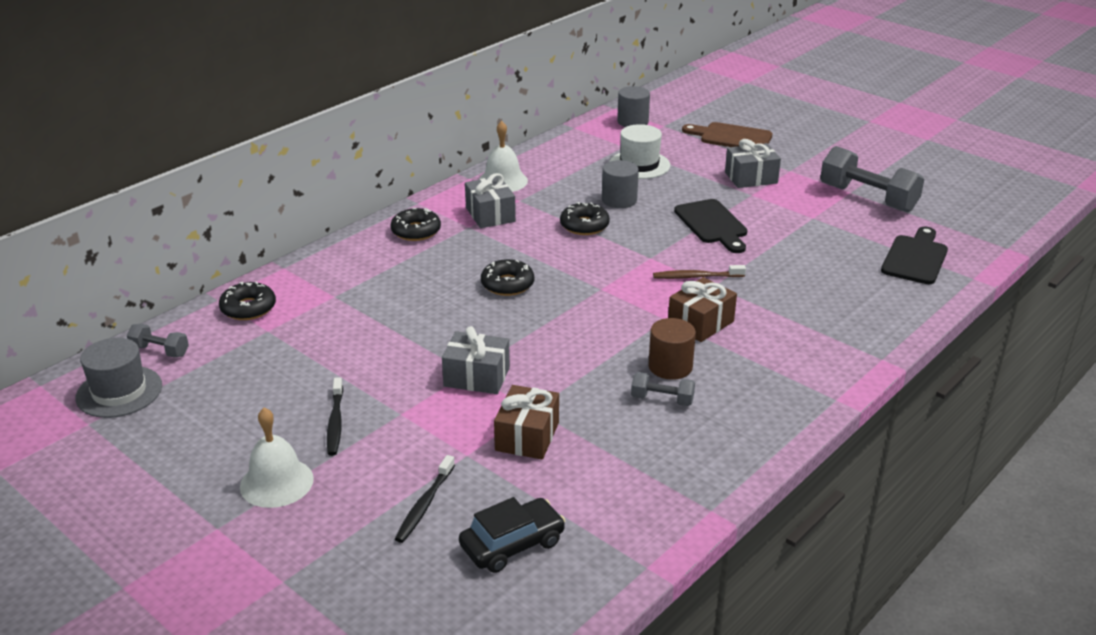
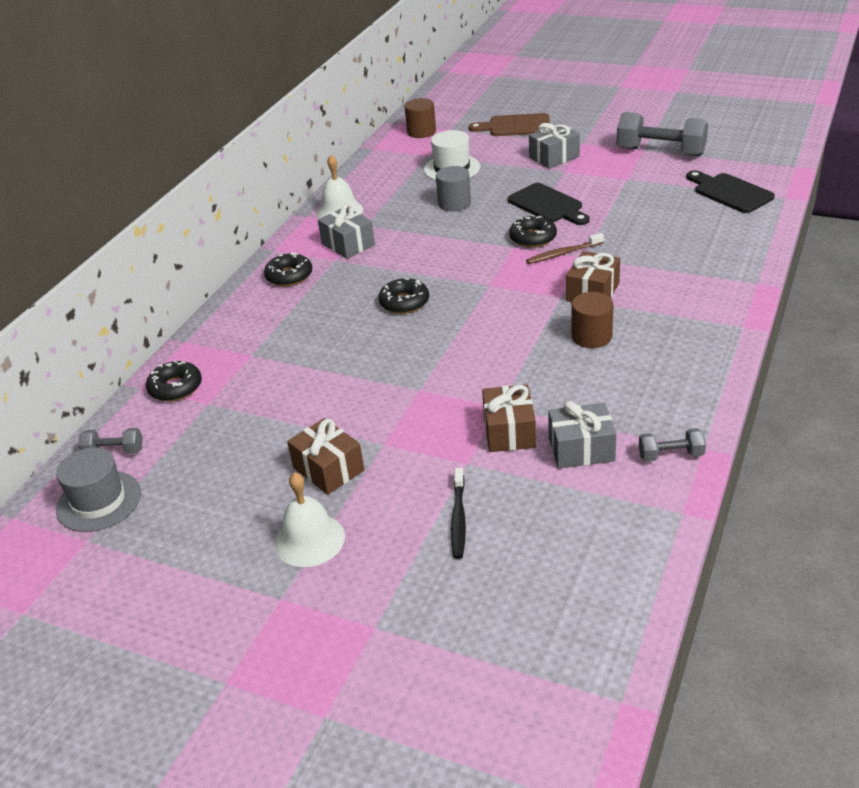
camera: 15 degrees left, 5 degrees up
black toothbrush [327,377,343,456] -> brown gift [287,418,364,495]
grey gift [442,326,510,394] -> grey gift moved to [548,401,617,469]
black car [459,497,566,573] -> none
black donut [560,202,610,235] -> black donut moved to [509,215,557,248]
grey cylinder [617,86,650,127] -> brown cylinder [405,98,436,138]
grey dumbbell [631,372,695,406] -> grey dumbbell moved to [639,428,706,462]
black cutting board [881,227,948,284] -> black cutting board turned 45 degrees counterclockwise [686,170,775,213]

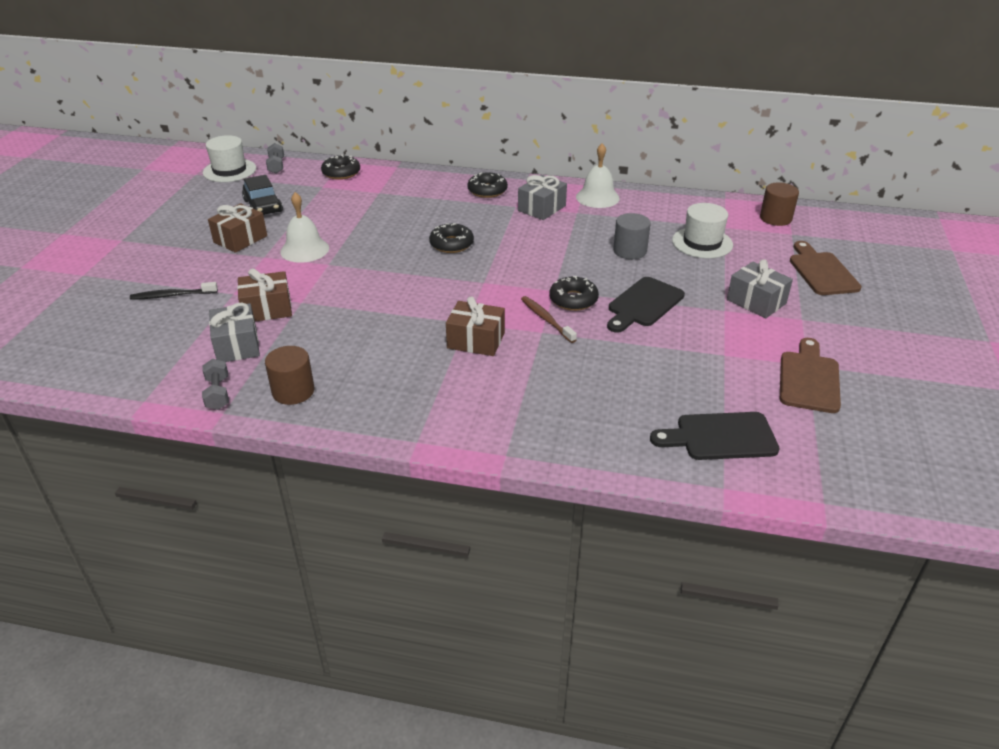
camera: 75 degrees right, 0 degrees up
grey hat [56,447,141,532] -> white hat [203,135,256,182]
white bell [275,472,345,567] -> white bell moved to [280,192,329,263]
brown cylinder [571,292,614,348] -> brown cylinder moved to [265,346,314,405]
grey dumbbell [617,112,708,156] -> brown cutting board [780,338,841,413]
black cutting board [686,170,775,213] -> black cutting board turned 135 degrees counterclockwise [650,412,780,460]
none -> black car [242,175,283,215]

